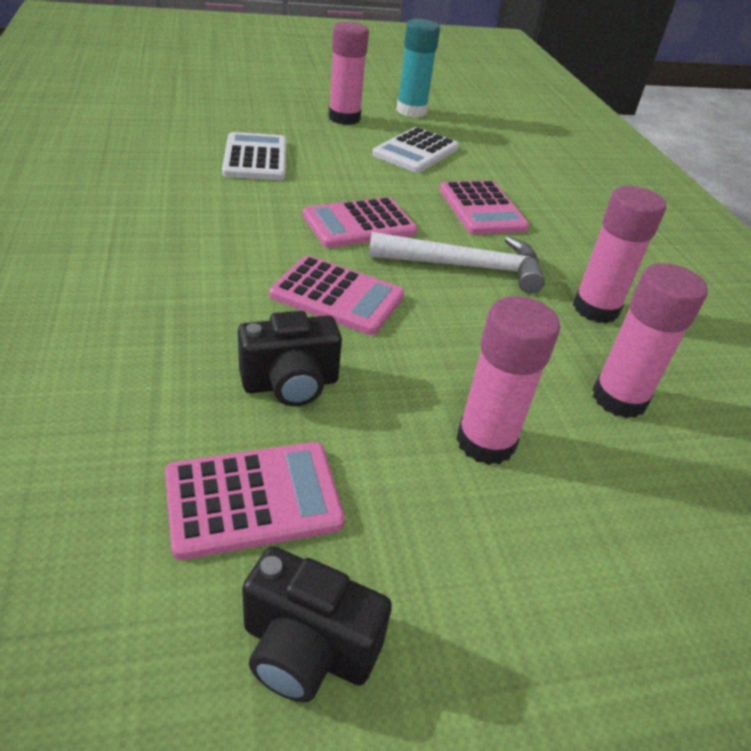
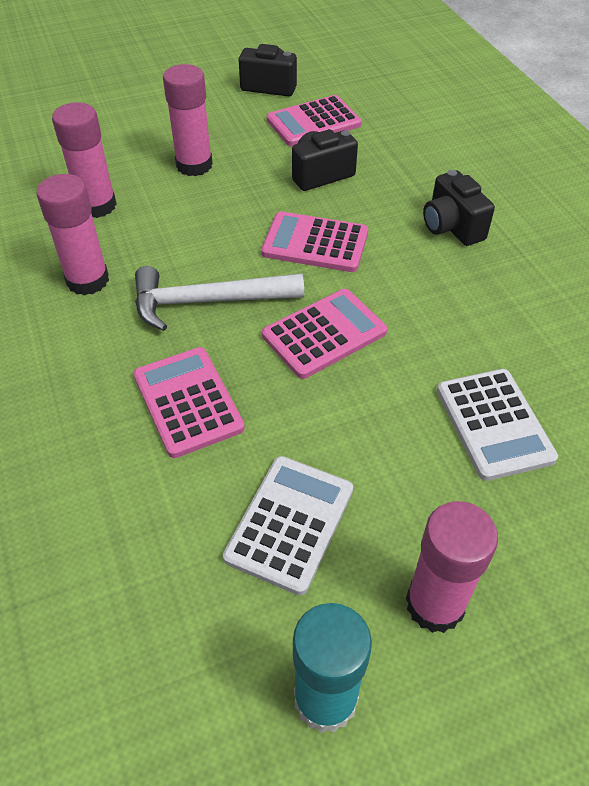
camera: 175 degrees right, 10 degrees up
none -> black camera [423,170,495,246]

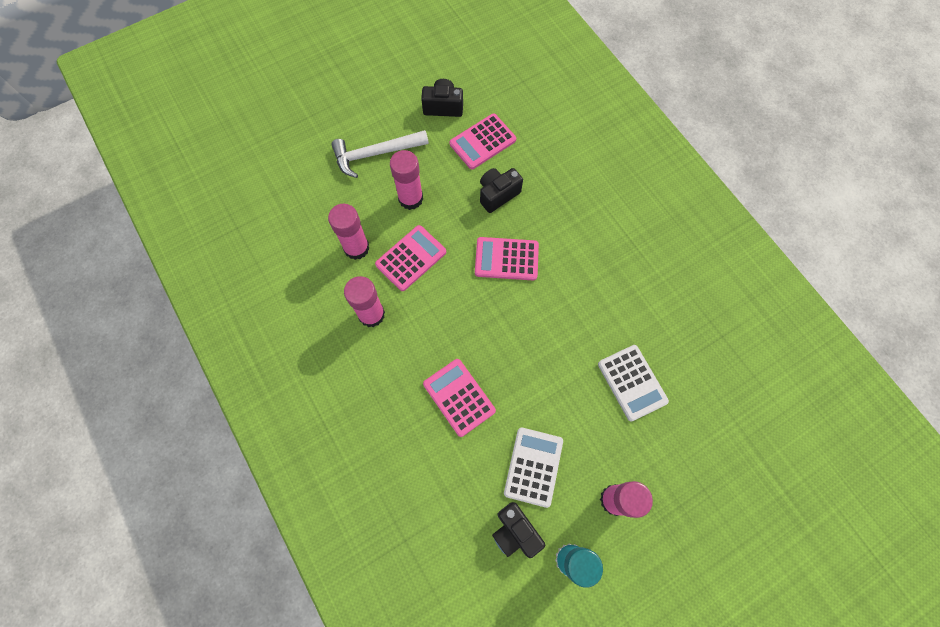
camera: 10 degrees left, 20 degrees up
white hammer [135,266,304,331] -> white hammer moved to [331,130,429,178]
pink calculator [262,289,387,379] -> pink calculator moved to [375,225,446,291]
black camera [423,170,495,246] -> black camera moved to [492,502,545,558]

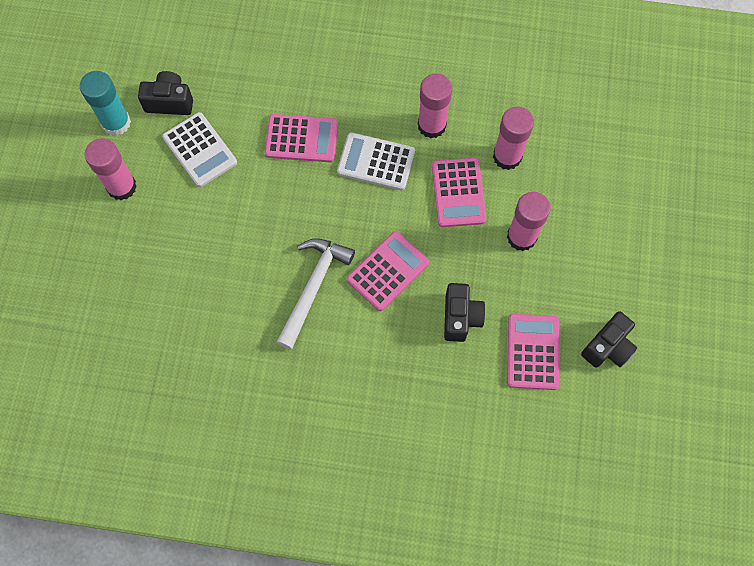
camera: 130 degrees right, 0 degrees up
white hammer [331,130,429,178] -> white hammer moved to [277,238,355,349]
white calculator [598,345,669,422] -> white calculator moved to [337,132,415,190]

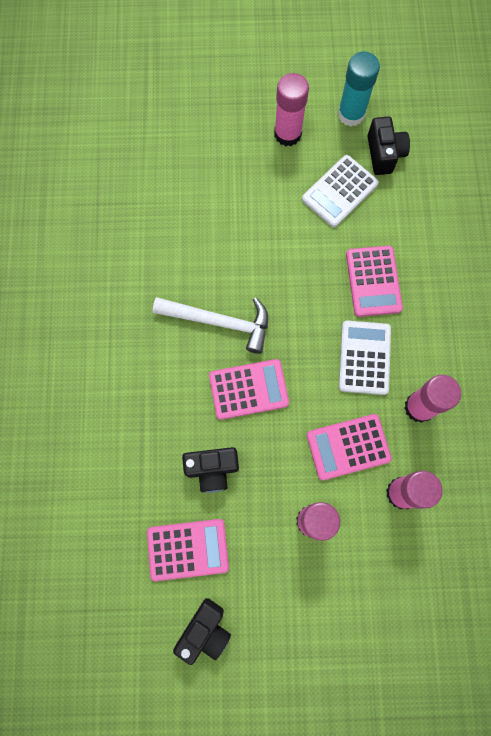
camera: 80 degrees right, 5 degrees up
pink calculator [347,231,429,311] -> pink calculator turned 45 degrees counterclockwise [209,359,289,420]
black camera [581,311,637,368] -> black camera turned 90 degrees counterclockwise [173,598,231,665]

